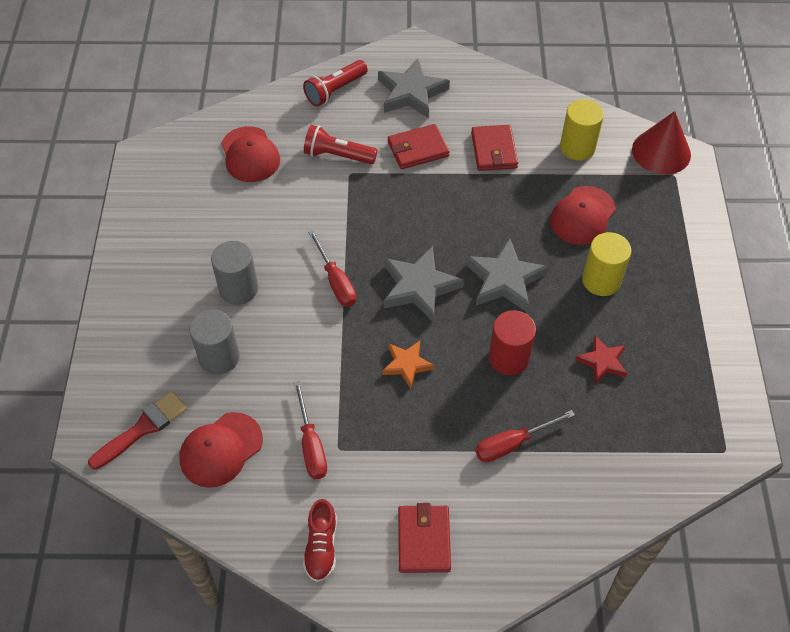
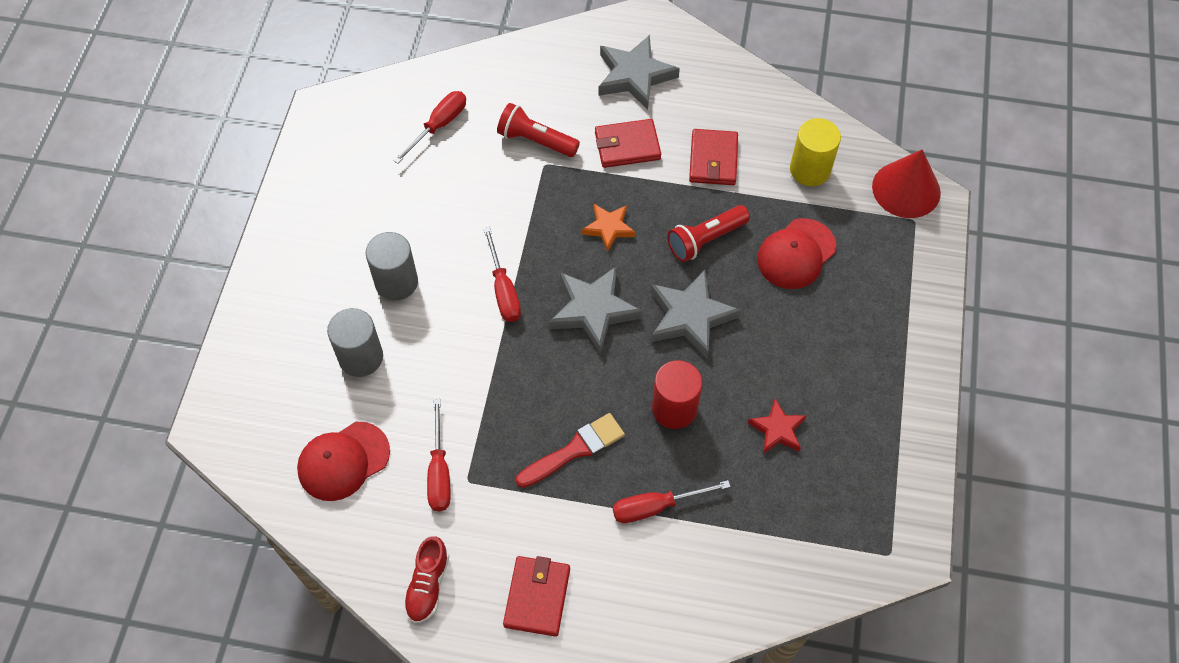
camera: 10 degrees right, 5 degrees up
red brush [88,391,187,470] -> red brush moved to [516,413,625,488]
red cap [221,126,280,182] -> red screwdriver [393,91,466,164]
red flashlight [303,60,368,107] -> red flashlight moved to [667,205,750,262]
orange star [382,341,434,389] -> orange star moved to [582,204,636,252]
yellow cylinder [582,232,632,296] -> none

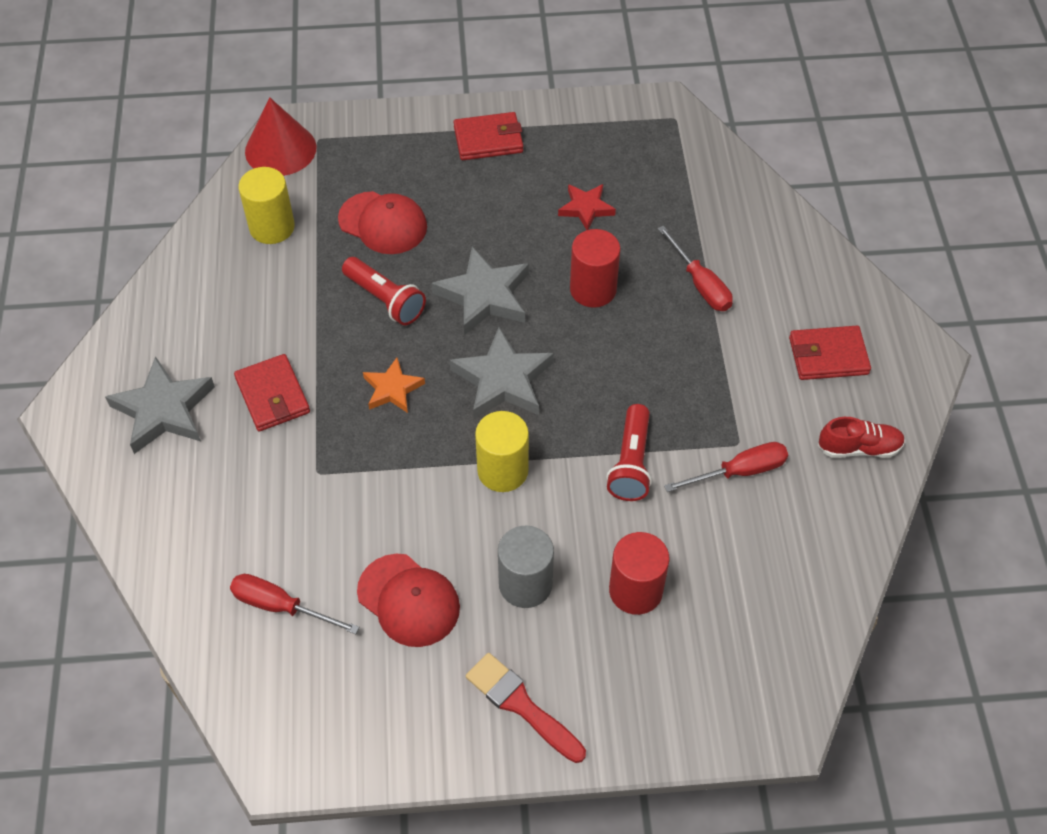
camera: 105 degrees left, 5 degrees down
red cap [297,422,390,501] -> red cap moved to [357,554,460,647]
grey cylinder [327,308,383,377] -> red cylinder [609,532,670,615]
red screwdriver [483,227,521,322] -> yellow cylinder [475,411,529,492]
red flashlight [497,103,580,157] -> red flashlight moved to [606,404,652,501]
red brush [516,413,625,488] -> red brush moved to [466,653,586,763]
red wallet [689,129,738,185] -> red wallet moved to [454,112,523,160]

